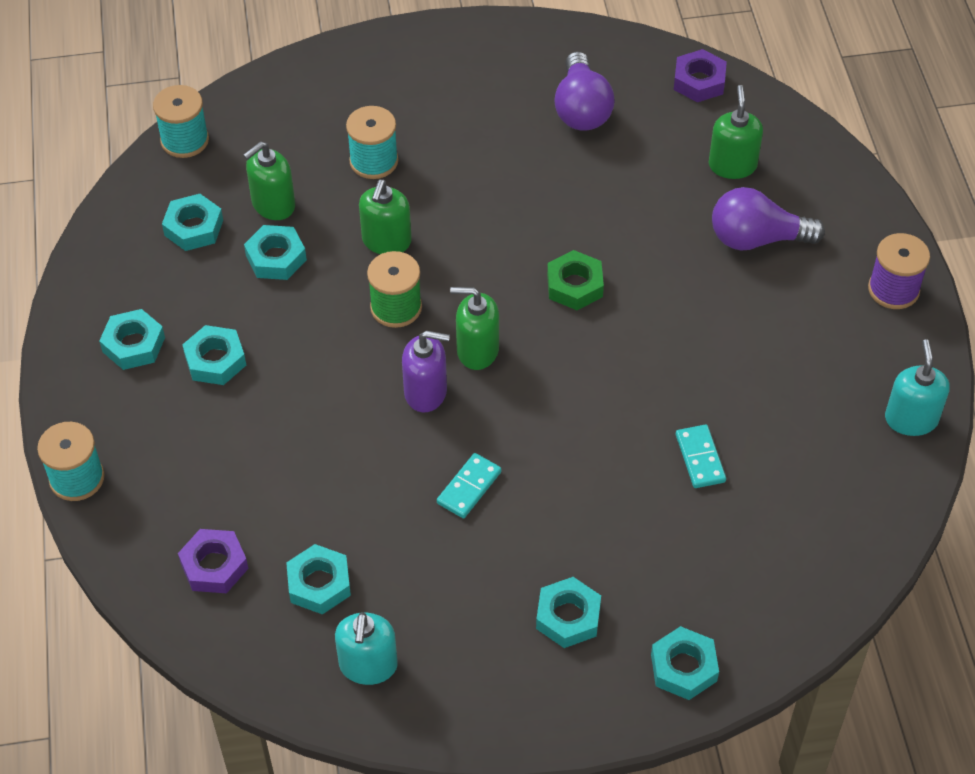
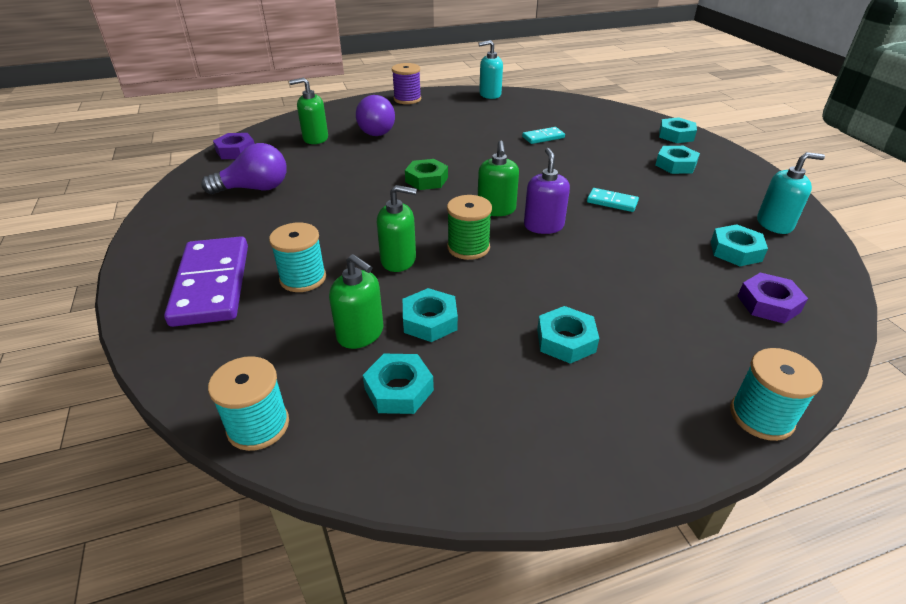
camera: 100 degrees left, 15 degrees down
turquoise nut [99,309,165,370] -> none
none -> purple domino [164,236,248,327]

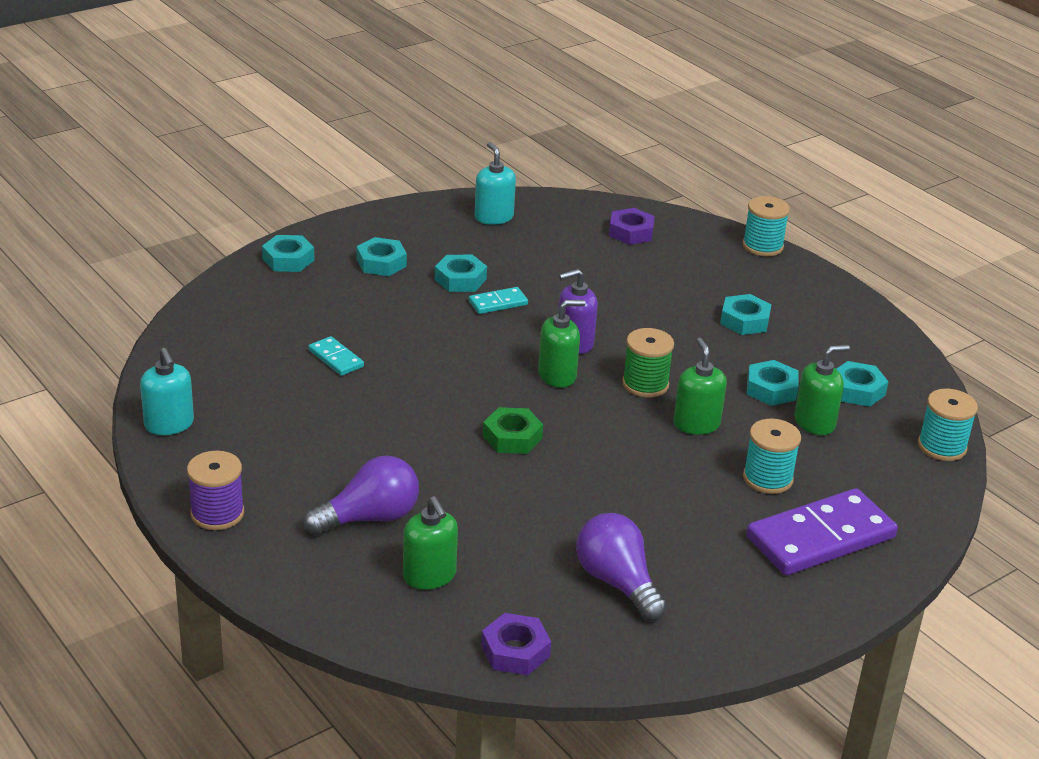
camera: 110 degrees left, 5 degrees down
green soap dispenser [329,254,384,349] -> green soap dispenser turned 45 degrees clockwise [794,345,850,435]
turquoise domino [587,188,639,212] -> turquoise domino turned 60 degrees clockwise [469,287,528,314]
turquoise nut [711,224,768,266] -> turquoise nut moved to [435,255,487,292]

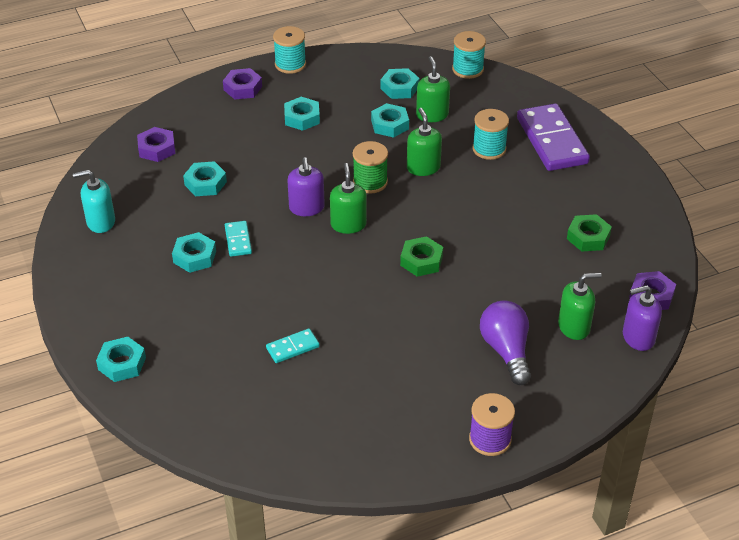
camera: 75 degrees left, 10 degrees up
turquoise soap dispenser [140,348,194,435] -> none
turquoise nut [356,237,407,276] -> turquoise nut moved to [183,161,227,196]
purple light bulb [576,513,667,621] -> green nut [567,214,612,252]
green soap dispenser [673,338,727,435] -> green soap dispenser turned 75 degrees clockwise [407,108,442,176]
turquoise spool [743,196,790,256] -> turquoise spool moved to [273,26,306,74]
none -> purple nut [223,68,262,99]
none -> purple soap dispenser [623,285,662,351]

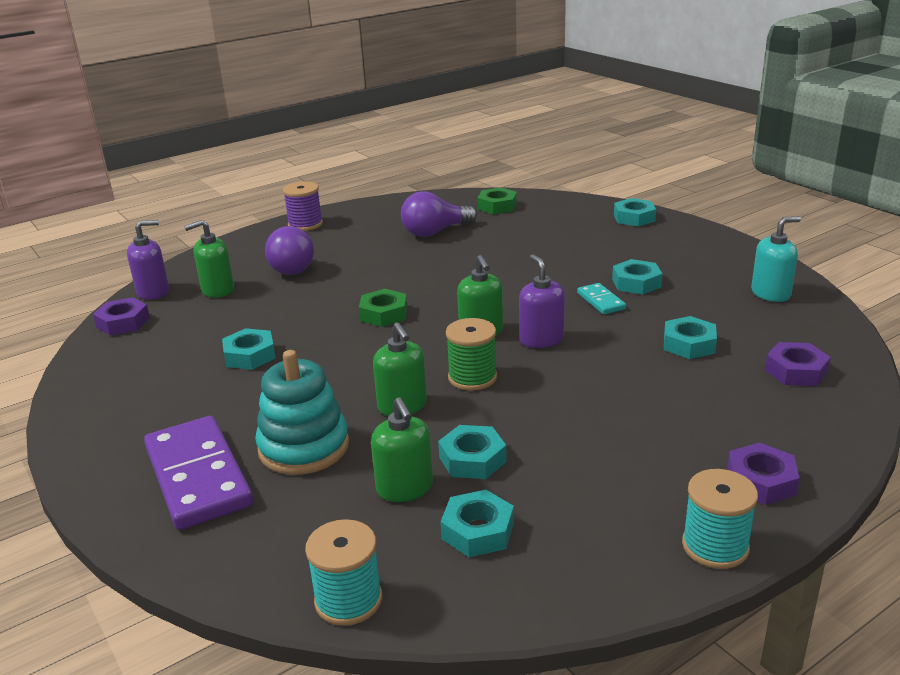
camera: 170 degrees right, 15 degrees down
turquoise domino [266,328,320,363] -> none
turquoise nut [284,97,320,131] -> turquoise nut moved to [222,328,276,370]
turquoise spool [472,109,509,160] -> turquoise stacking toy [255,350,349,475]
green nut [567,214,612,252] -> green nut moved to [477,188,517,214]
none -> purple light bulb [401,191,477,237]

